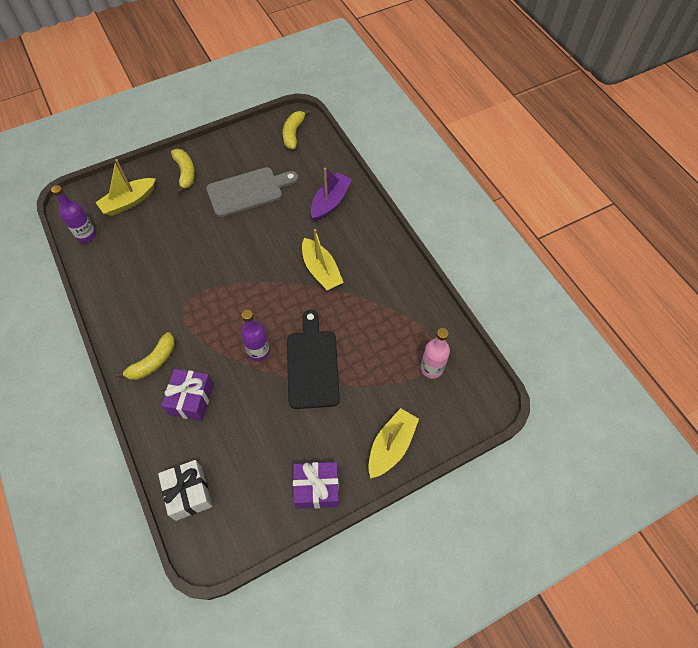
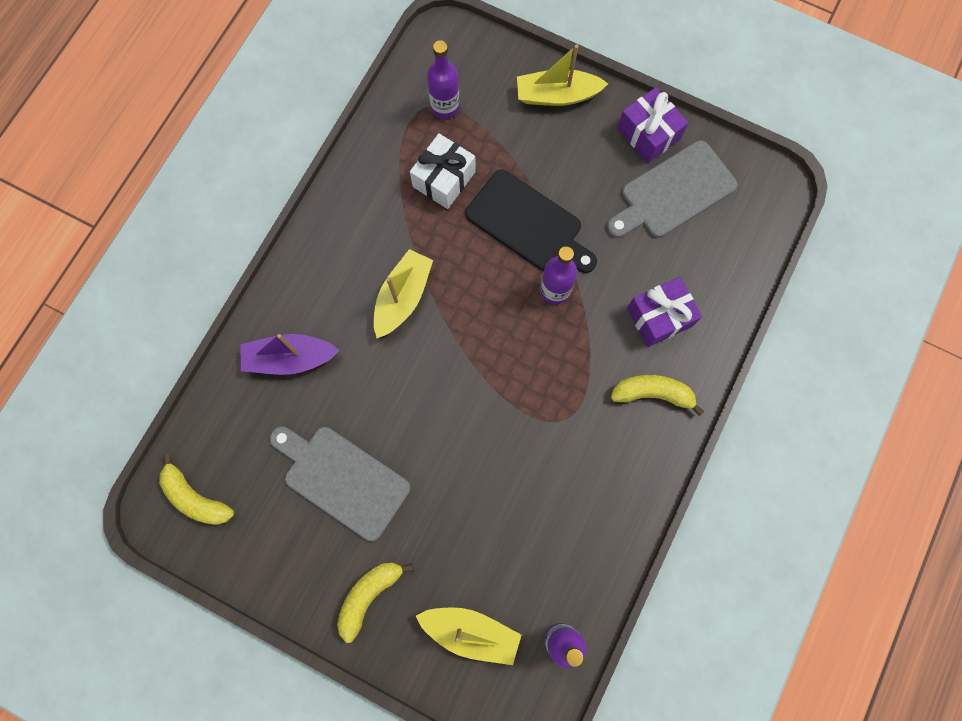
camera: 125 degrees left, 15 degrees up
white gift [158,460,212,521] -> white gift moved to [410,133,476,209]
yellow banana [283,109,310,149] -> yellow banana turned 60 degrees clockwise [159,453,234,525]
black cutting board [287,310,340,409] -> black cutting board turned 105 degrees counterclockwise [465,169,597,273]
pink bottle [421,328,450,379] -> purple bottle [427,40,460,119]
none -> grey cutting board [607,140,737,238]

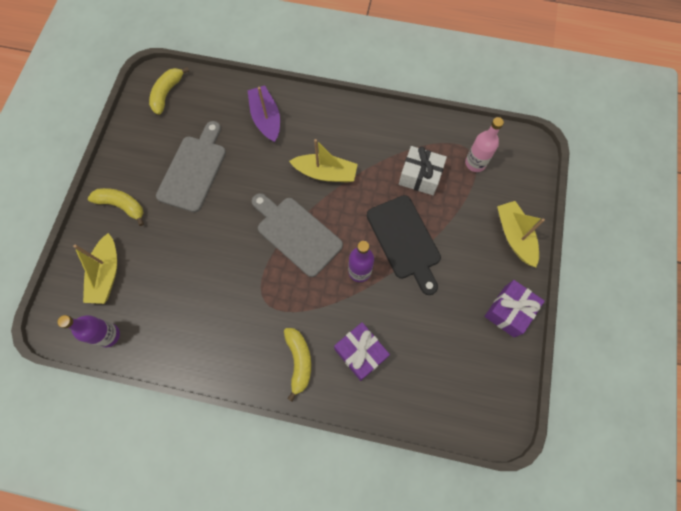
camera: 75 degrees right, 5 degrees down
purple bottle [427,40,460,119] -> pink bottle [465,117,504,172]
black cutting board [465,169,597,273] -> black cutting board turned 45 degrees counterclockwise [367,195,441,295]
grey cutting board [607,140,737,238] -> grey cutting board moved to [252,193,343,277]

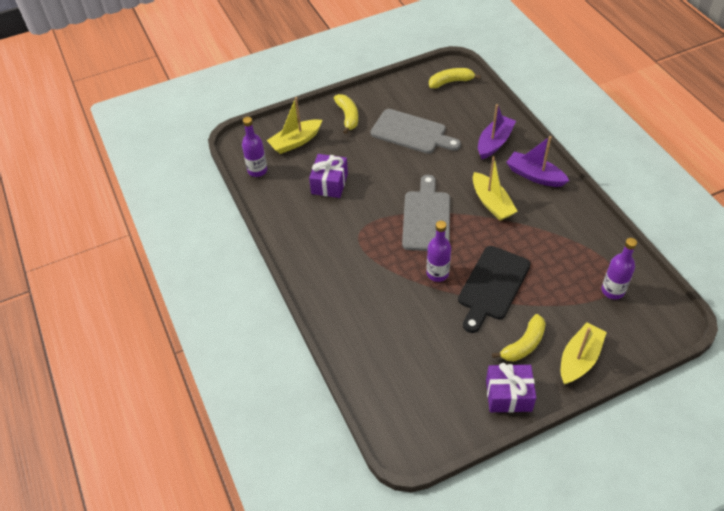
camera: 55 degrees right, 20 degrees down
grey cutting board [156,121,226,213] -> grey cutting board turned 45 degrees clockwise [371,109,461,154]
yellow banana [284,328,311,402] -> yellow banana moved to [492,314,546,361]
purple gift [334,322,390,381] -> purple gift moved to [309,154,348,198]
white gift [399,146,447,195] -> none
pink bottle [465,117,504,172] -> purple bottle [602,238,637,299]
none -> purple boat [506,136,569,187]

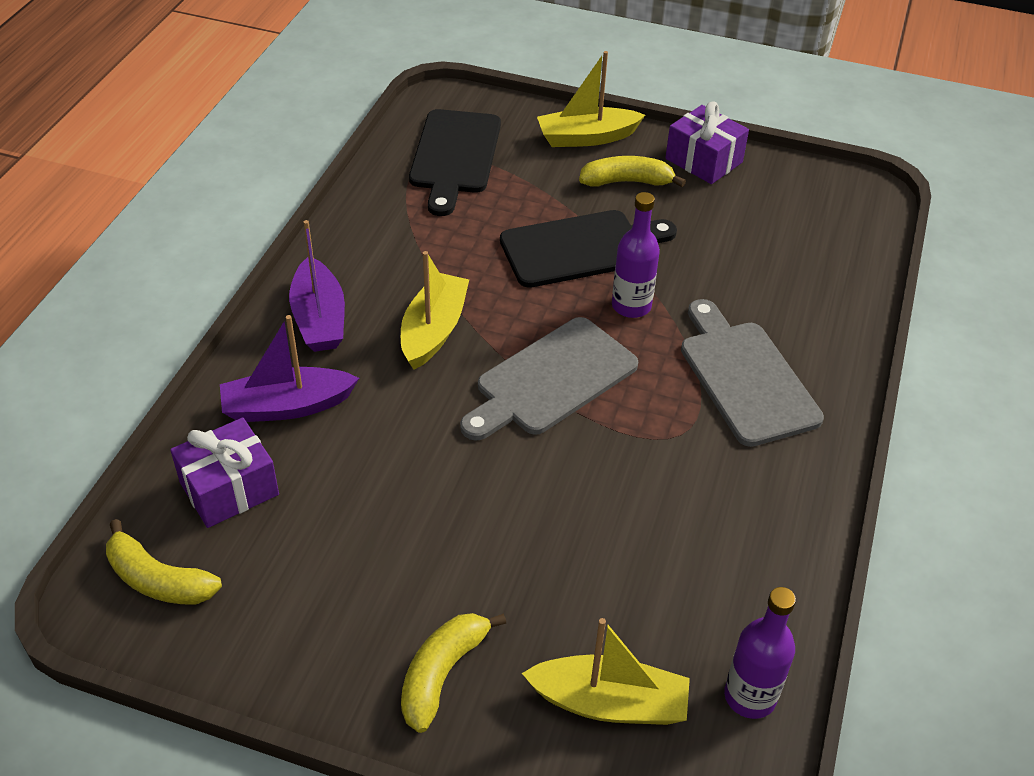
camera: 140 degrees left, 5 degrees down
purple gift [309,154,348,198] -> purple gift moved to [170,418,279,528]
grey cutting board [371,109,461,154] -> grey cutting board moved to [681,299,824,447]
purple bottle [602,238,637,299] -> black cutting board [409,109,501,216]

